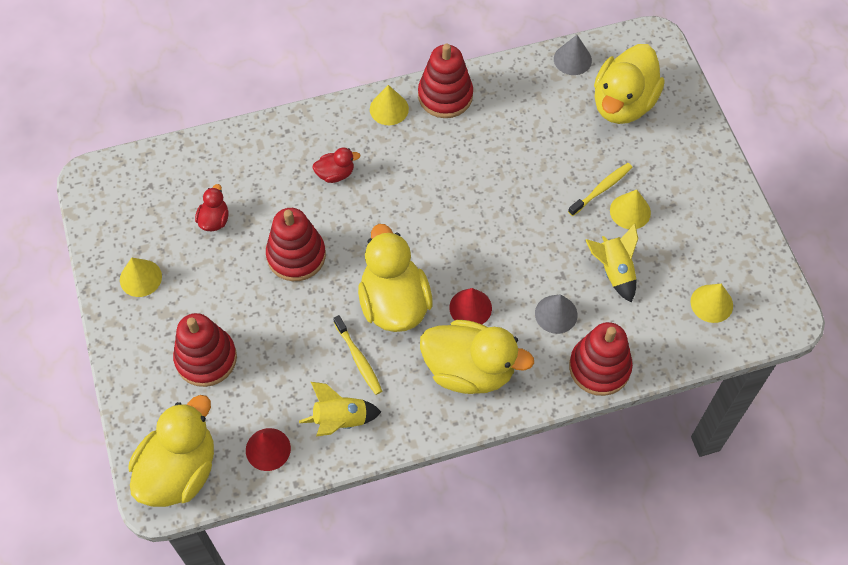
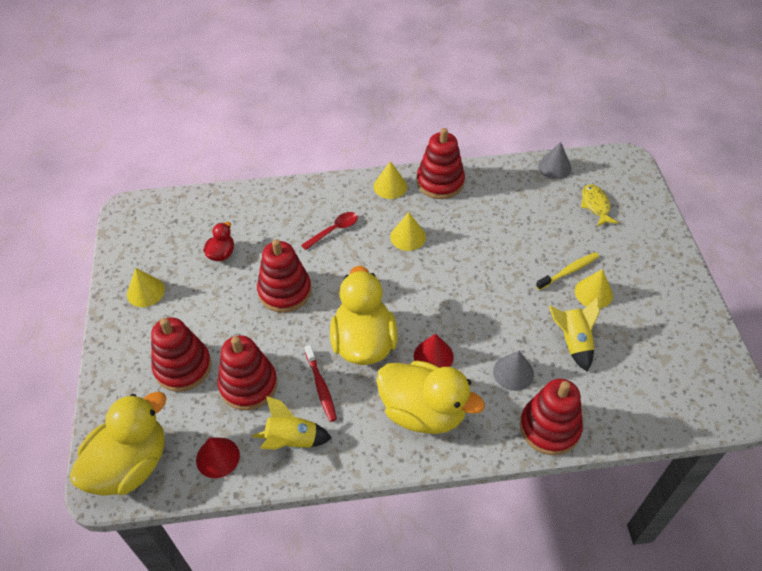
camera: 10 degrees right, 10 degrees down
red duck [313,148,360,183] -> red spoon [301,212,358,250]
yellow toothbrush [333,315,382,395] -> red toothbrush [305,345,337,422]
yellow duck [594,44,665,124] -> yellow fish [581,184,618,227]
yellow cone [690,284,733,323] -> yellow cone moved to [390,212,426,251]
none -> red stacking toy [218,335,277,410]

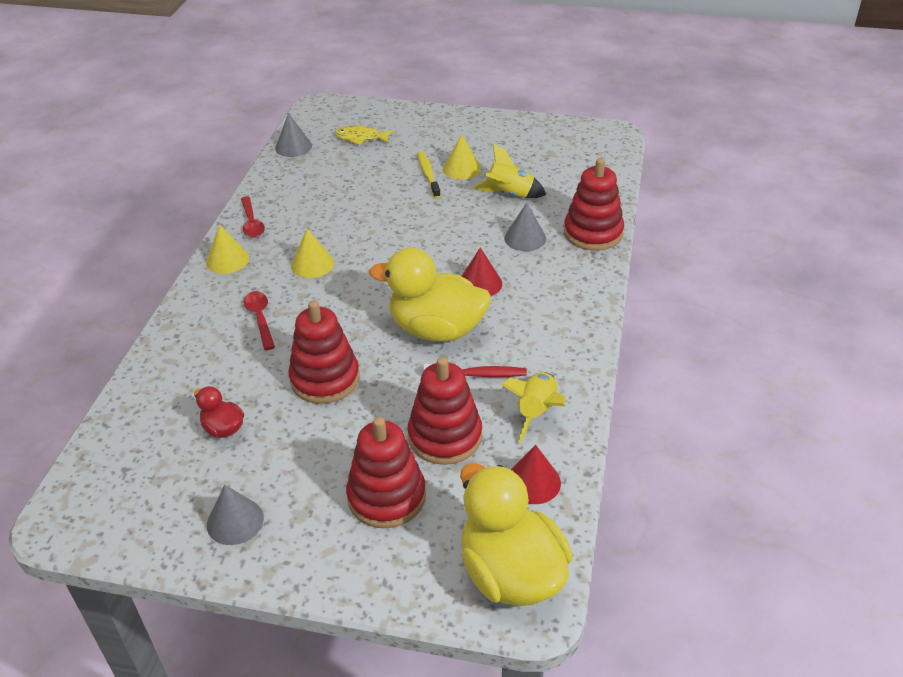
camera: 70 degrees left, 10 degrees down
yellow cone [127,268,165,307] -> grey cone [207,485,264,545]
yellow duck [377,361,485,434] -> none
red stacking toy [417,128,465,199] -> red spoon [241,196,265,238]

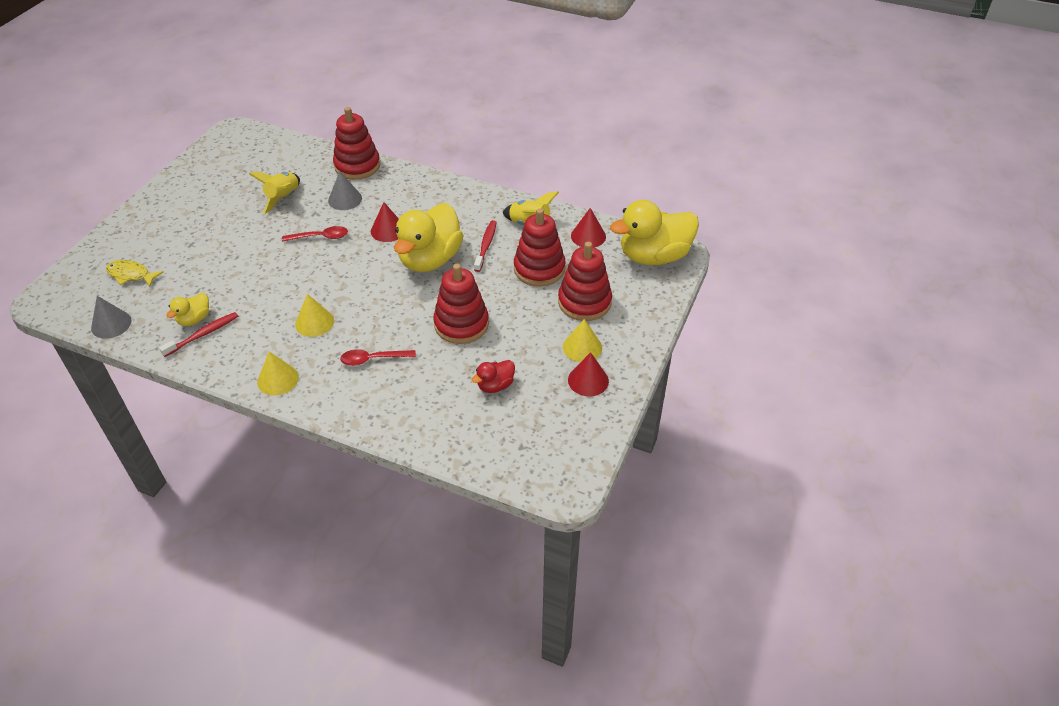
camera: 80 degrees left, 5 degrees up
grey cone [207,485,264,545] -> red cone [568,352,609,396]
red spoon [241,196,265,238] -> red spoon moved to [282,226,348,242]
yellow fish [335,125,393,145] -> yellow fish turned 90 degrees clockwise [106,260,164,287]
yellow toothbrush [418,151,441,198] -> none
yellow cone [443,134,481,180] -> yellow cone moved to [563,319,602,362]
none -> red toothbrush [159,312,238,357]
none -> yellow duck [166,293,209,326]

